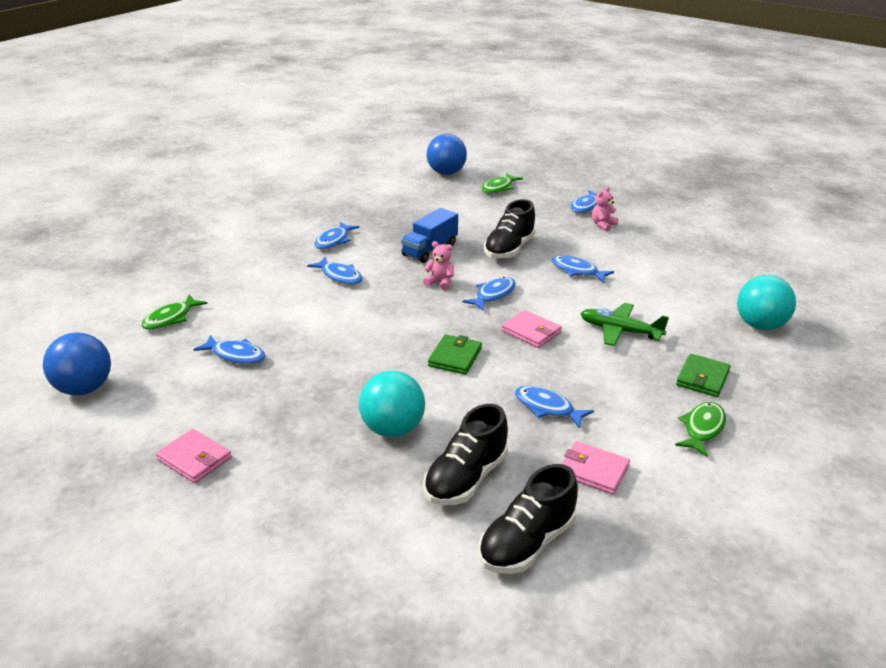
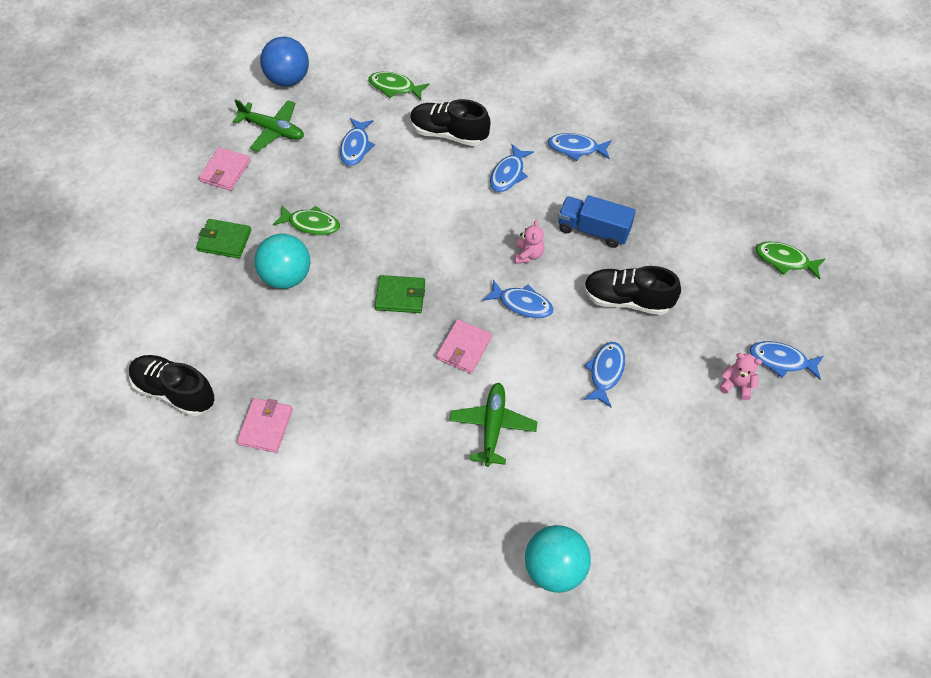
camera: 75 degrees right, 25 degrees up
black shoe [423,404,508,505] -> black shoe moved to [410,99,490,146]
blue ball [427,134,467,175] -> none
blue fish [515,386,594,429] -> none
green fish [675,402,726,457] -> green fish moved to [273,205,340,235]
green wallet [676,354,731,397] -> green wallet moved to [196,219,251,259]
none -> green plane [233,99,304,152]

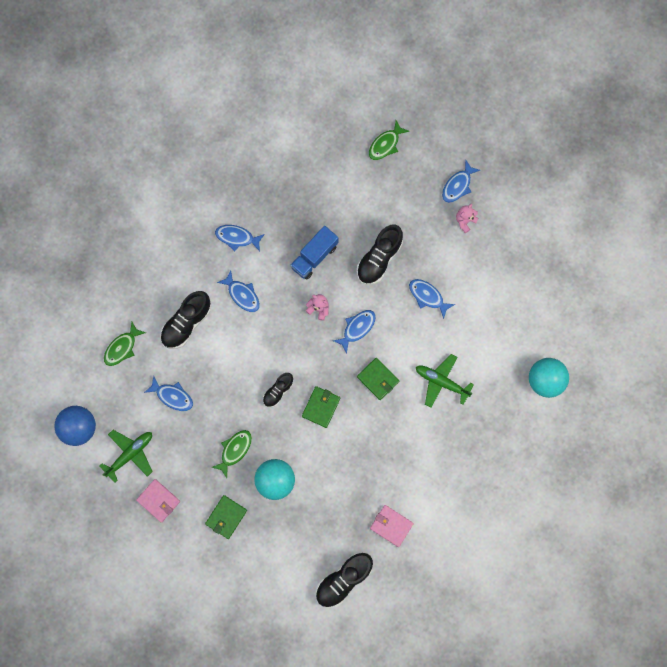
camera: 70 degrees left, 20 degrees up
pink wallet [436,319,492,374] -> green wallet [357,358,399,400]
blue fish [548,133,612,161] -> blue fish turned 75 degrees clockwise [215,225,265,251]
none -> black shoe [263,373,293,407]

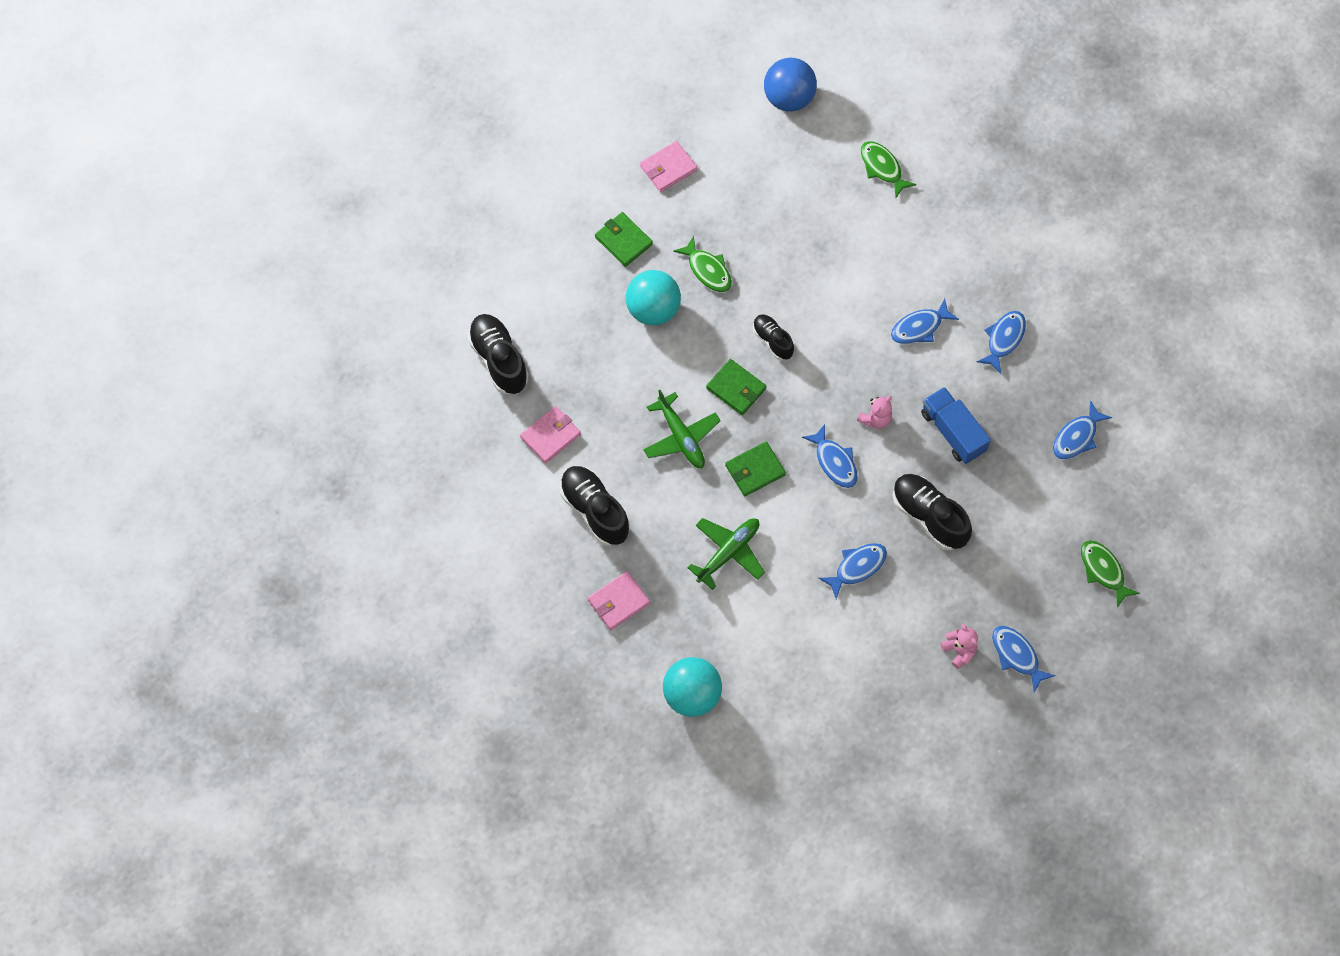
camera: 105 degrees right, 10 degrees down
green plane [99,430,153,483] -> green plane moved to [643,390,721,468]
blue fish [144,376,193,411] -> blue fish moved to [1053,400,1112,459]
black shoe [160,291,211,349] -> black shoe moved to [560,466,629,546]
none -> pink wallet [588,571,650,630]

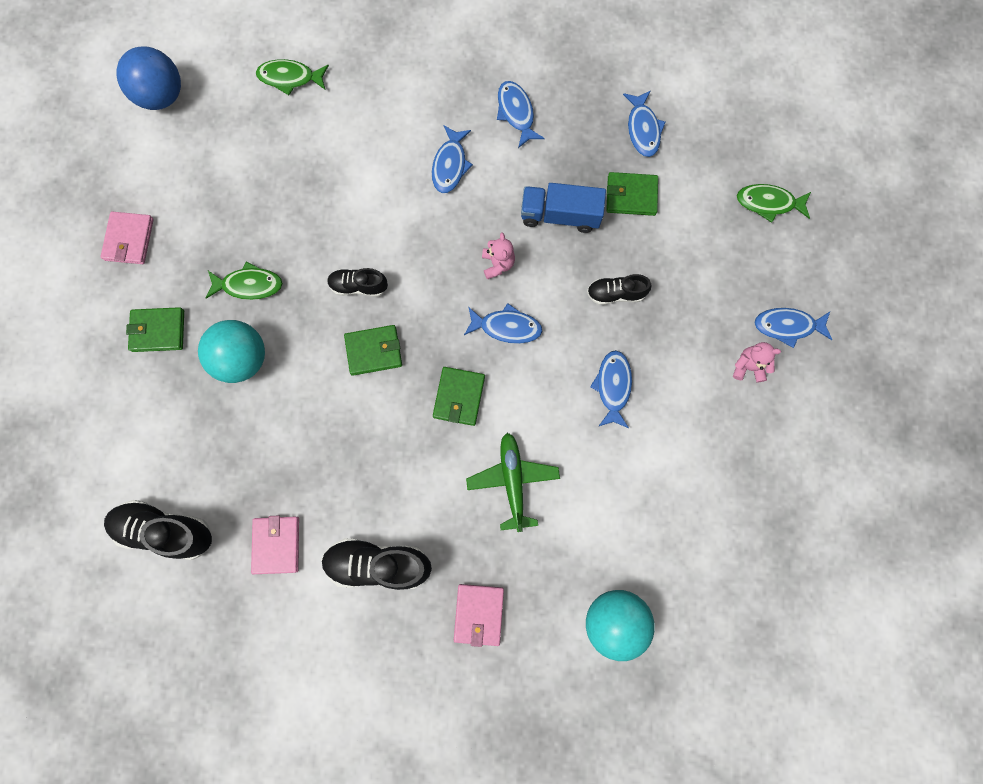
camera: 50 degrees left, 10 degrees up
green plane [643,390,721,468] -> none
black shoe [892,474,972,550] -> black shoe [587,274,652,305], size x0.60
none -> green wallet [606,172,658,216]

